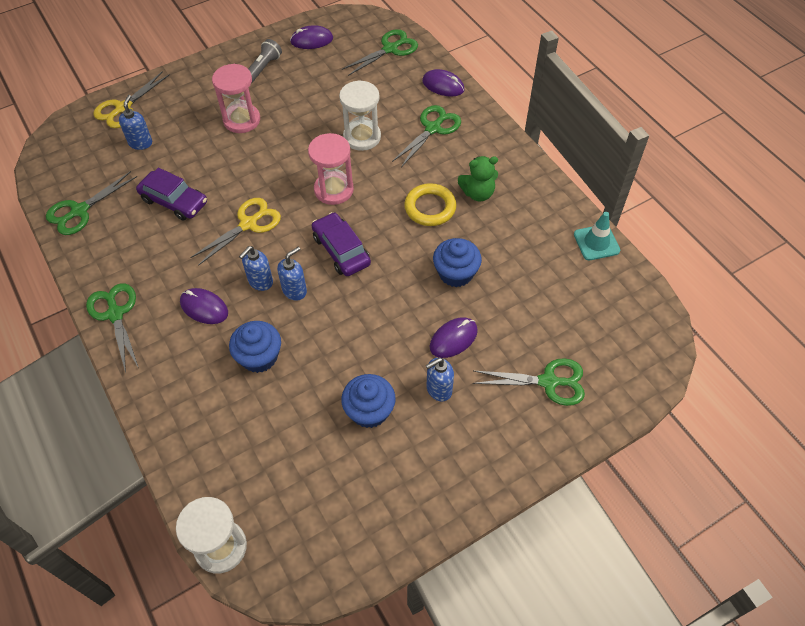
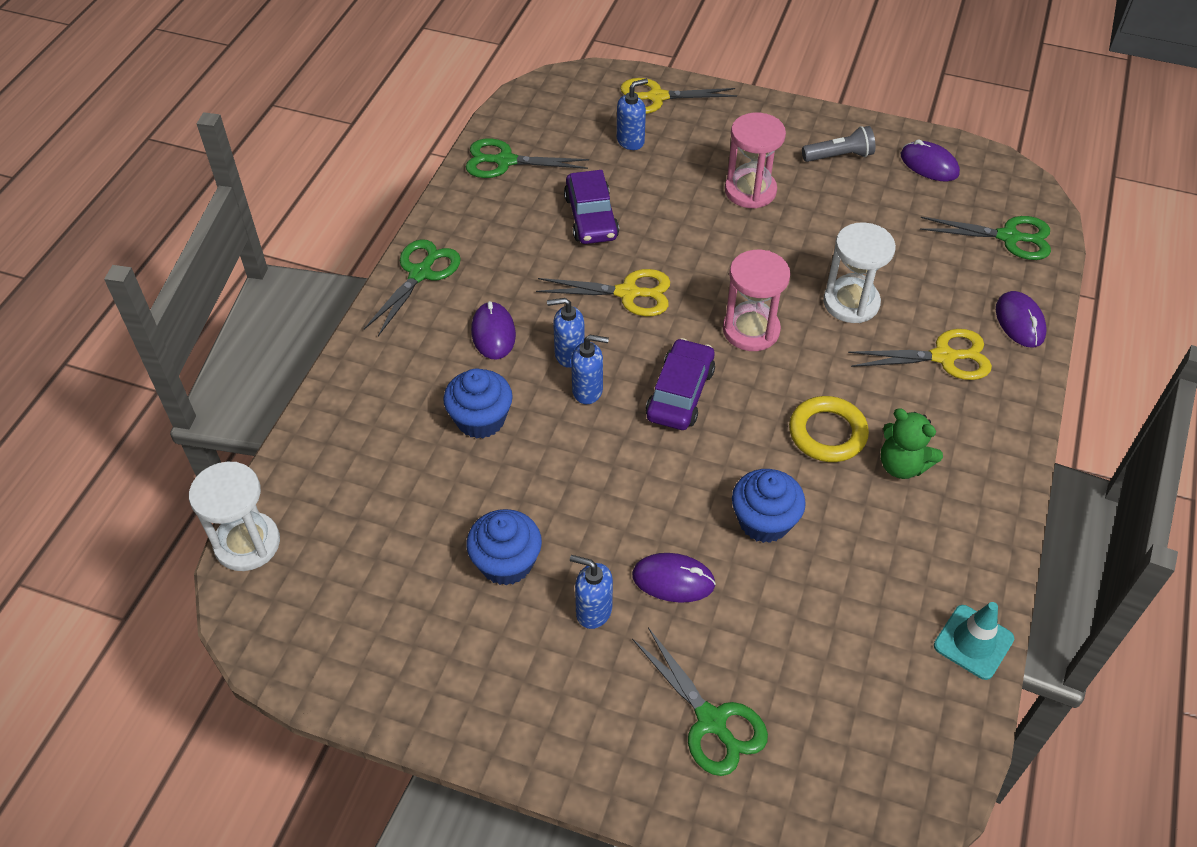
camera: 50 degrees right, 5 degrees down
green scissors [392,105,461,167] -> yellow scissors [848,329,992,380]

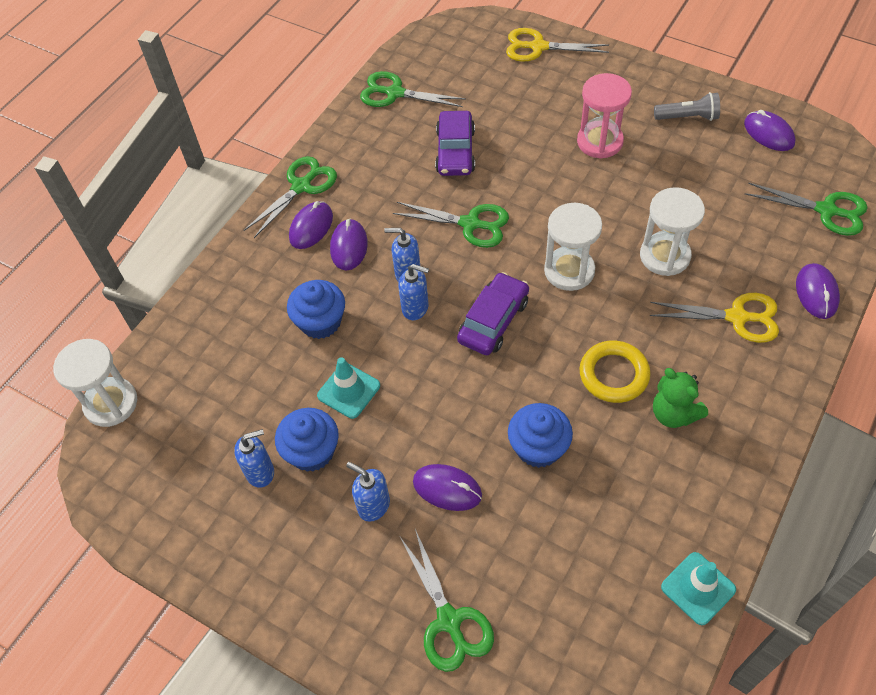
camera: 15 degrees right, 5 degrees up
yellow scissors [536,269,670,316] -> green scissors [393,202,509,248]
blue soap dispenser [617,79,648,150] -> blue soap dispenser moved to [234,429,274,488]
pink hourglass [723,250,790,351] -> white hourglass [544,203,602,291]
none -> purple mouse [289,201,333,249]
none -> turquoise traffic cone [317,357,380,419]

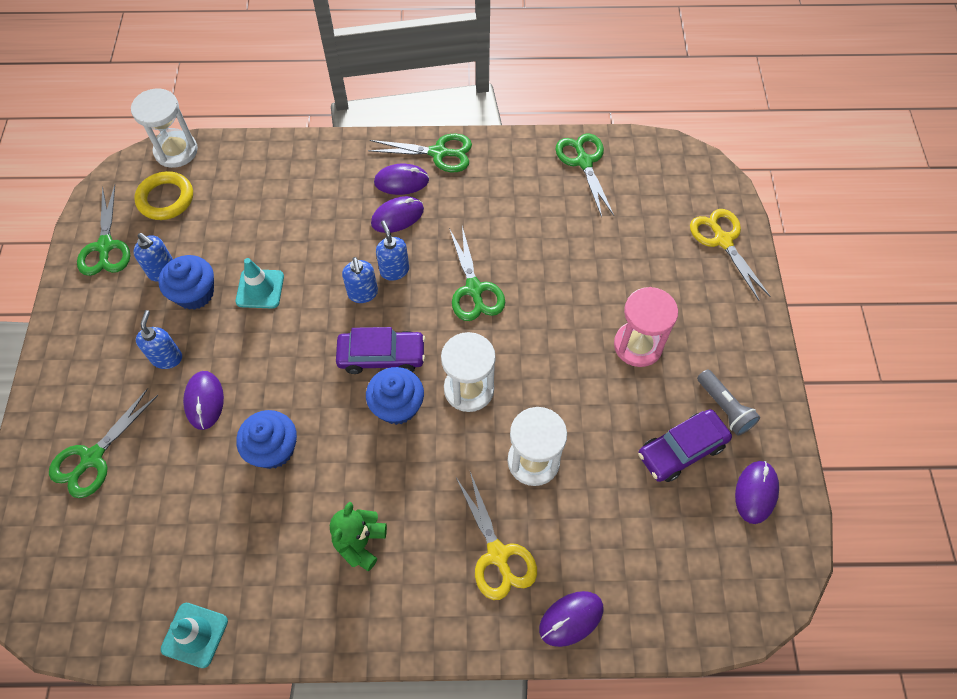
camera: 55 degrees right, 5 degrees up
blue cupcake [287,280,345,339] -> blue cupcake moved to [366,367,424,425]
purple car [435,111,475,176] -> purple car moved to [638,409,732,482]
yellow ring [579,340,651,403] -> yellow ring moved to [134,171,193,220]
green scissors [745,182,868,236] -> green scissors moved to [77,185,130,276]

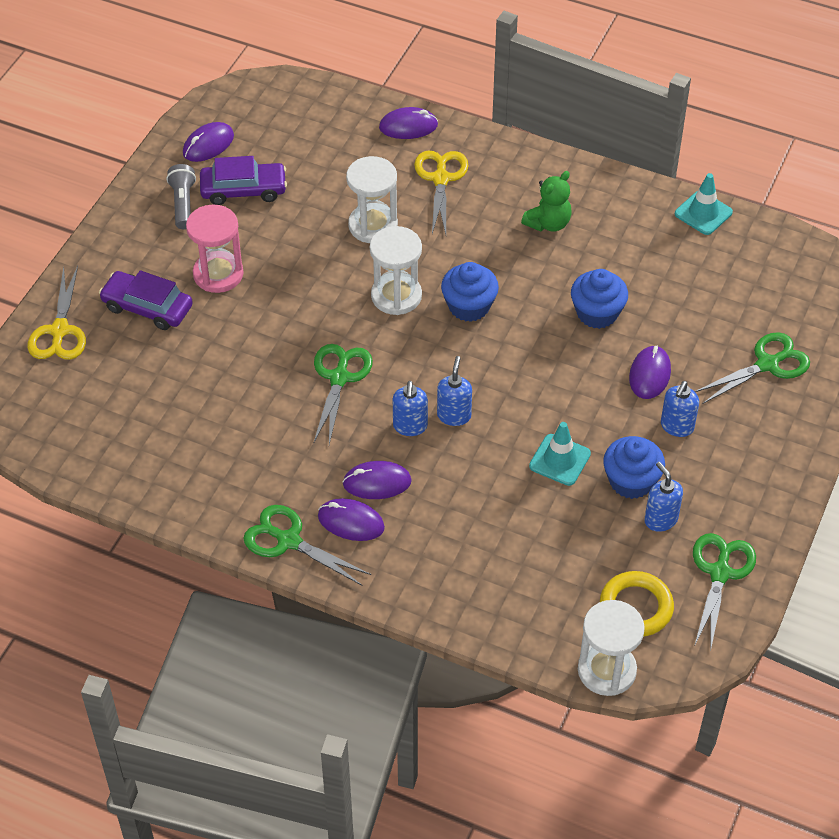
camera: 155 degrees left, 10 degrees down
purple car [336,327,425,374] -> purple car moved to [99,270,193,330]
green scissors [555,133,614,217] -> none

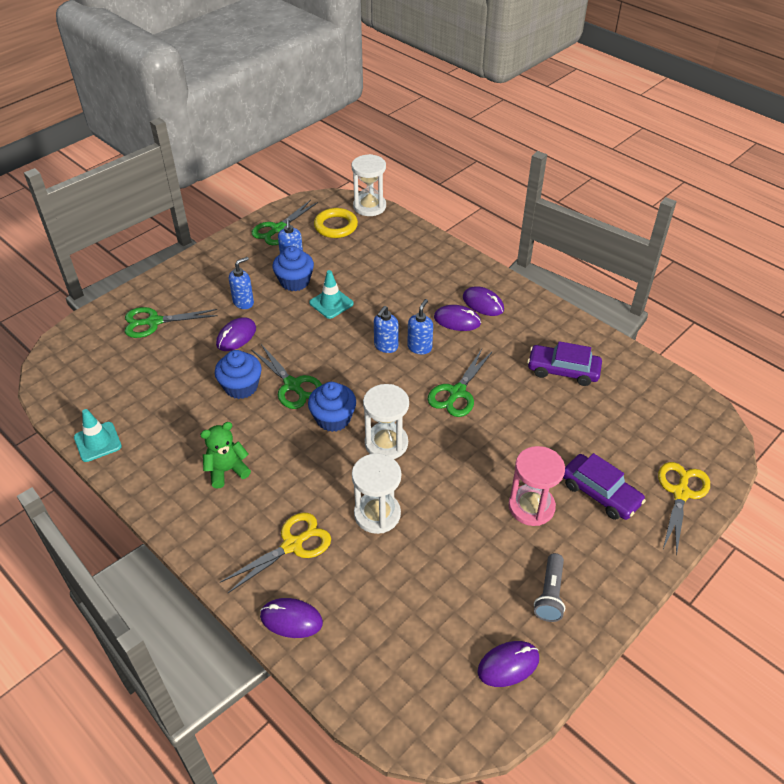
camera: 160 degrees left, 5 degrees down
purple car [200,156,287,205] -> purple car moved to [527,341,602,386]
green scissors [243,505,371,586] -> green scissors moved to [251,344,322,409]
yellow scissors [414,151,469,234] -> yellow scissors turned 150 degrees counterclockwise [220,512,331,593]

